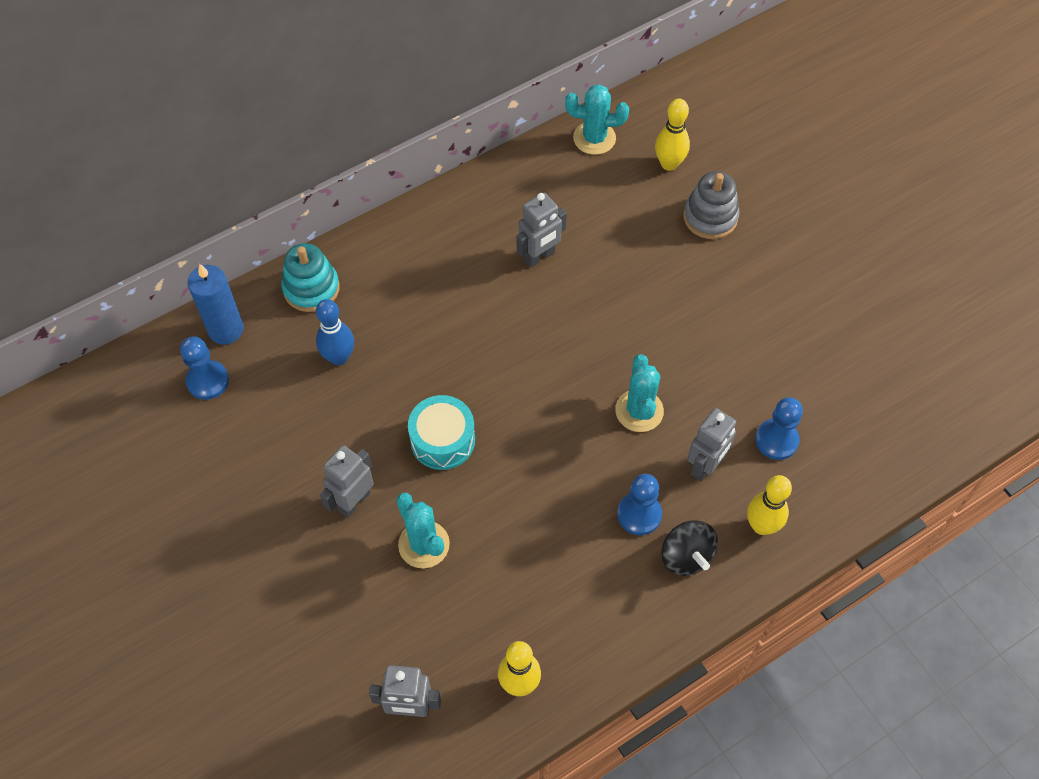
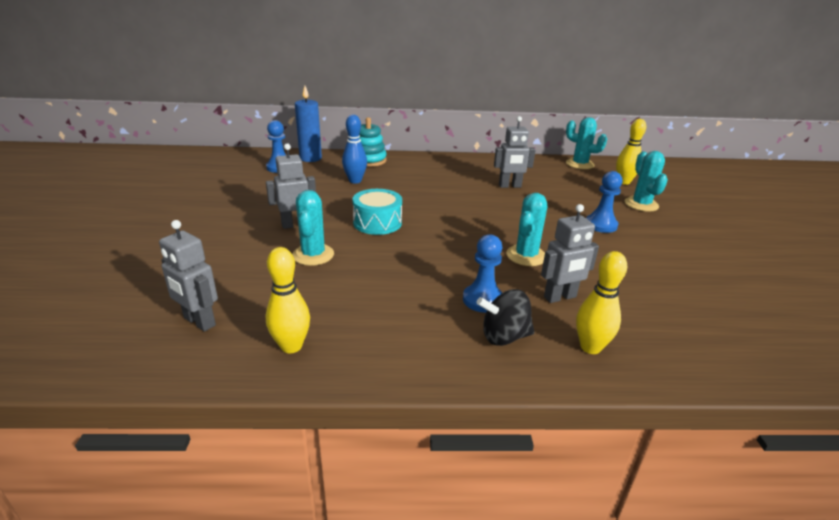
camera: 30 degrees right, 30 degrees down
black spinning top [661,520,718,576] -> black spinning top turned 75 degrees clockwise [477,289,534,346]
grey stacking toy [683,171,740,239] -> turquoise cactus [624,151,668,212]
blue pawn [755,397,803,460] -> blue pawn moved to [586,171,623,233]

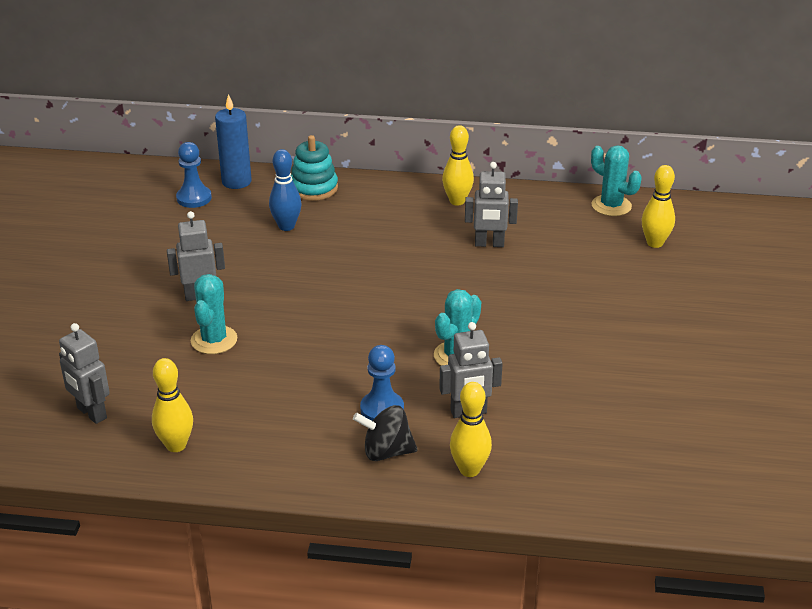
camera: 10 degrees right, 5 degrees up
turquoise drum [352,189,402,235] -> none
blue pawn [586,171,623,233] -> none
turquoise cactus [624,151,668,212] -> none
none -> yellow bowling pin [442,125,474,206]

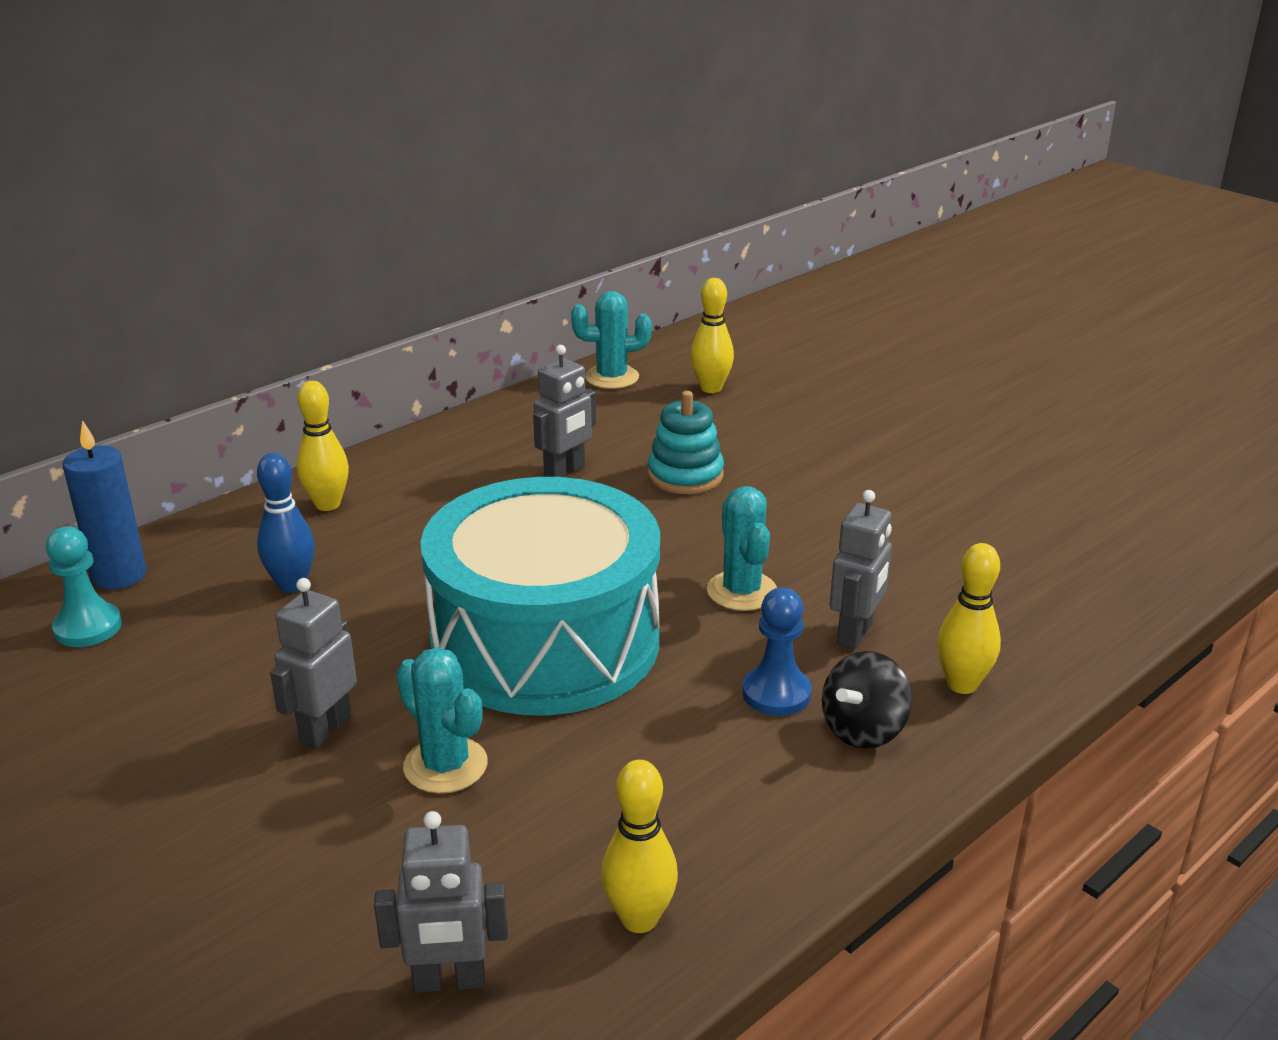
camera: 50 degrees left, 5 degrees down
blue pawn [176,142,212,208] -> turquoise pawn [46,526,122,647]
turquoise stacking toy [291,135,338,201] -> turquoise stacking toy moved to [648,391,724,494]
yellow bowling pin [442,125,474,206] -> yellow bowling pin moved to [297,381,349,511]
none -> turquoise drum [420,477,660,715]

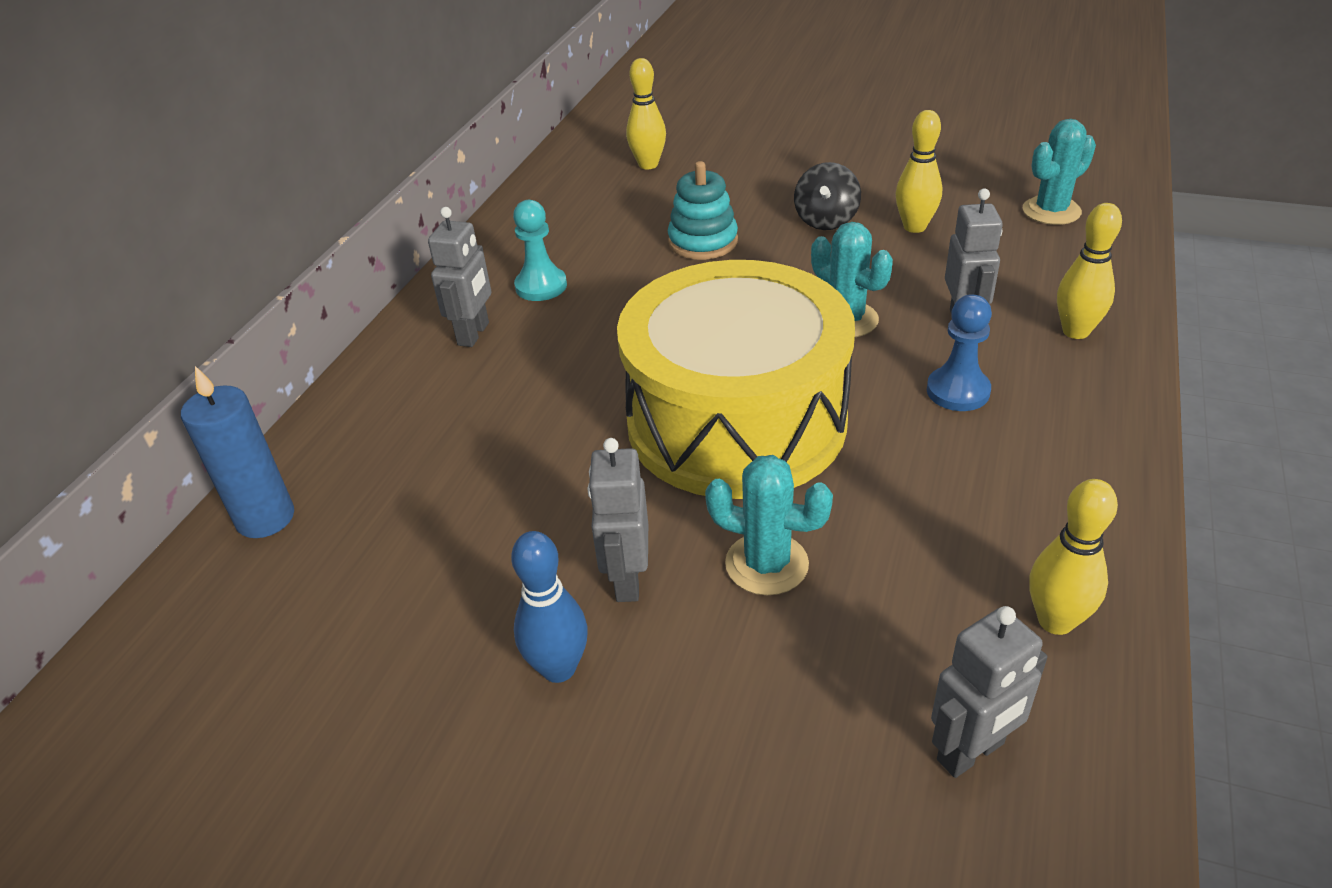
camera: 25 degrees left, 10 degrees up
turquoise pawn [46,526,122,647] -> turquoise pawn moved to [513,200,567,301]
blue bowling pin [257,453,315,593] -> blue bowling pin moved to [511,531,588,683]
yellow bowling pin [297,381,349,511] -> yellow bowling pin moved to [895,110,942,233]
turquoise drum [420,477,660,715] -> yellow drum [617,260,855,499]
grey robot [533,345,596,477] -> grey robot moved to [428,207,492,347]
turquoise cactus [571,291,652,389] -> turquoise cactus moved to [1023,119,1096,225]
black spinning top [822,651,912,749] -> black spinning top moved to [794,162,861,230]

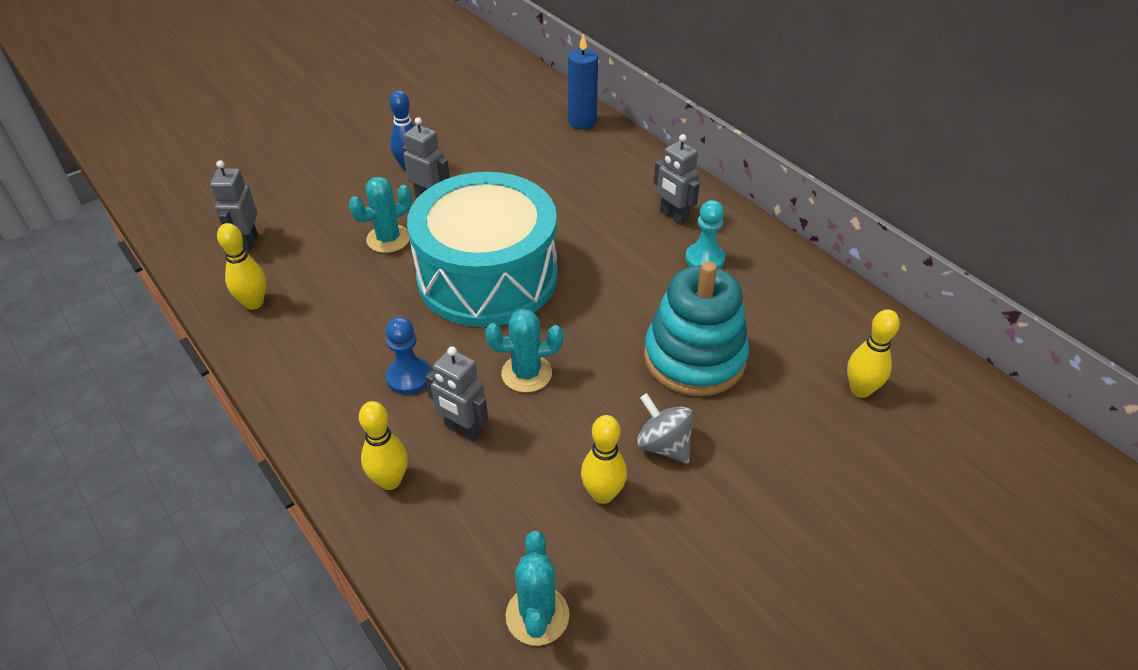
camera: 120 degrees right, 5 degrees up
yellow drum [617,260,855,499] -> turquoise drum [407,172,558,327]
turquoise stacking toy [668,161,738,260] -> turquoise stacking toy [644,261,749,396], size x1.66
black spinning top [794,162,861,230] -> grey spinning top [637,393,694,464]

